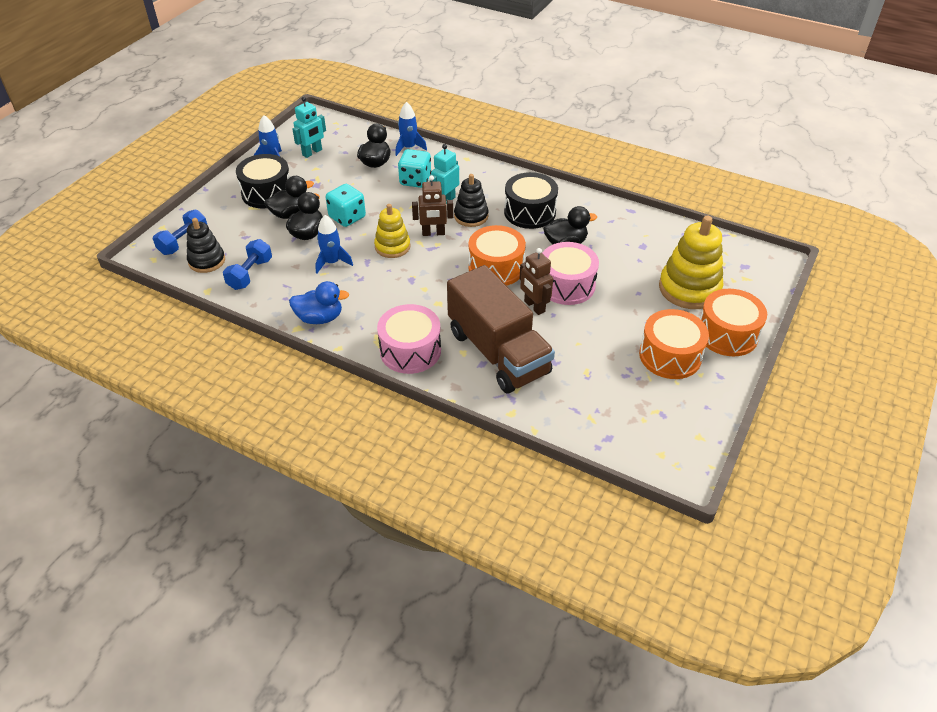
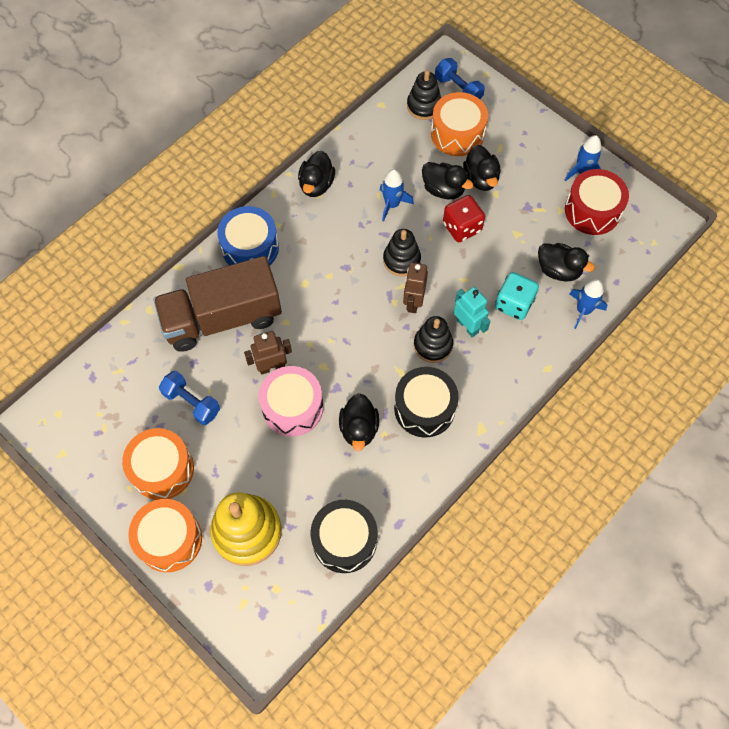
camera: 105 degrees right, 20 degrees up
blue dumbbell [223,239,272,290] -> blue dumbbell moved to [159,371,220,425]
black drum [236,154,290,209] -> black drum moved to [311,500,378,573]
blue duck [289,281,349,324] -> black duck [298,151,335,197]
turquoise robot [293,97,326,158] -> red drum [565,169,629,235]
turquoise dice [326,184,366,227] -> red dice [443,195,485,242]
yellow stacking toy [374,204,411,258] -> black stacking toy [383,229,421,276]
pink drum [377,304,441,374] -> blue drum [217,206,279,266]
orange drum [469,225,526,286] -> orange drum moved to [431,92,488,156]

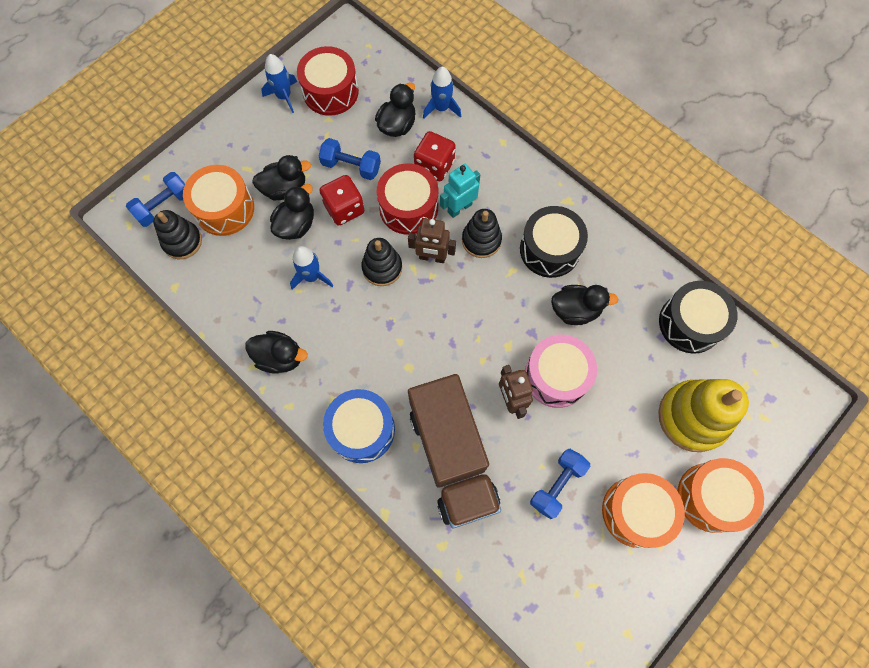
camera: 90 degrees left, 5 degrees up
turquoise dice [495,272,539,320] -> red dice [414,131,455,181]
none -> blue dumbbell [319,138,381,180]
none -> red drum [377,163,438,235]

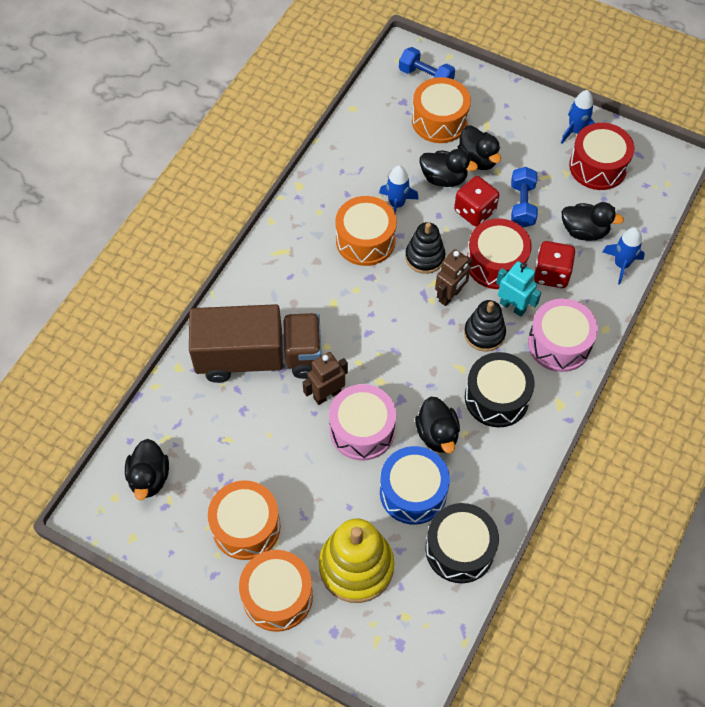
camera: 75 degrees right, 10 degrees down
black stacking toy [153,210,202,259] -> none
black duck [245,331,308,374] -> black duck moved to [125,439,169,500]
blue drum [323,389,395,463] -> blue drum moved to [380,446,450,525]
brown robot [408,218,456,263] -> brown robot turned 135 degrees counterclockwise [435,249,472,306]
brown truck [408,374,501,528] -> brown truck turned 150 degrees counterclockwise [189,304,321,383]
blue dumbbell [530,449,590,519] -> none
none -> orange drum [335,196,397,266]
none -> pink drum [528,298,598,372]

